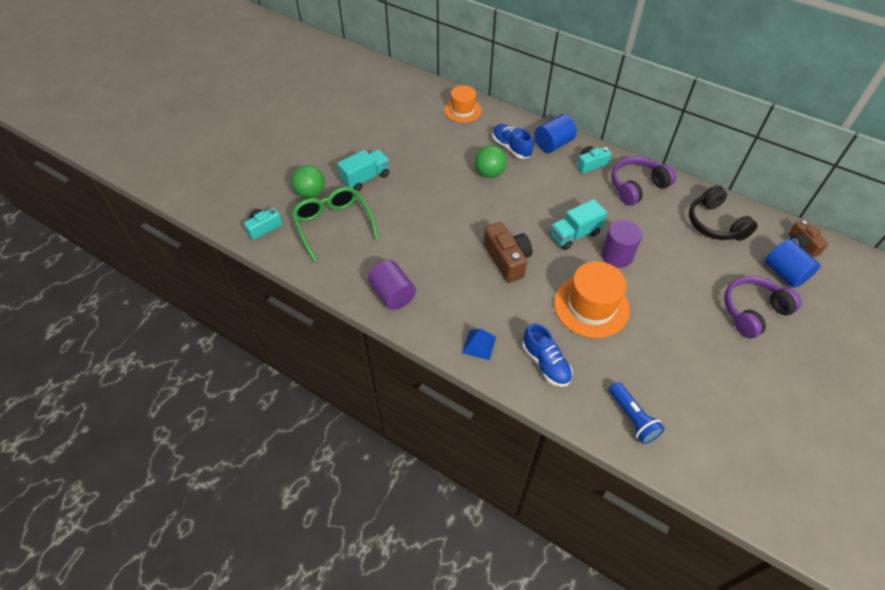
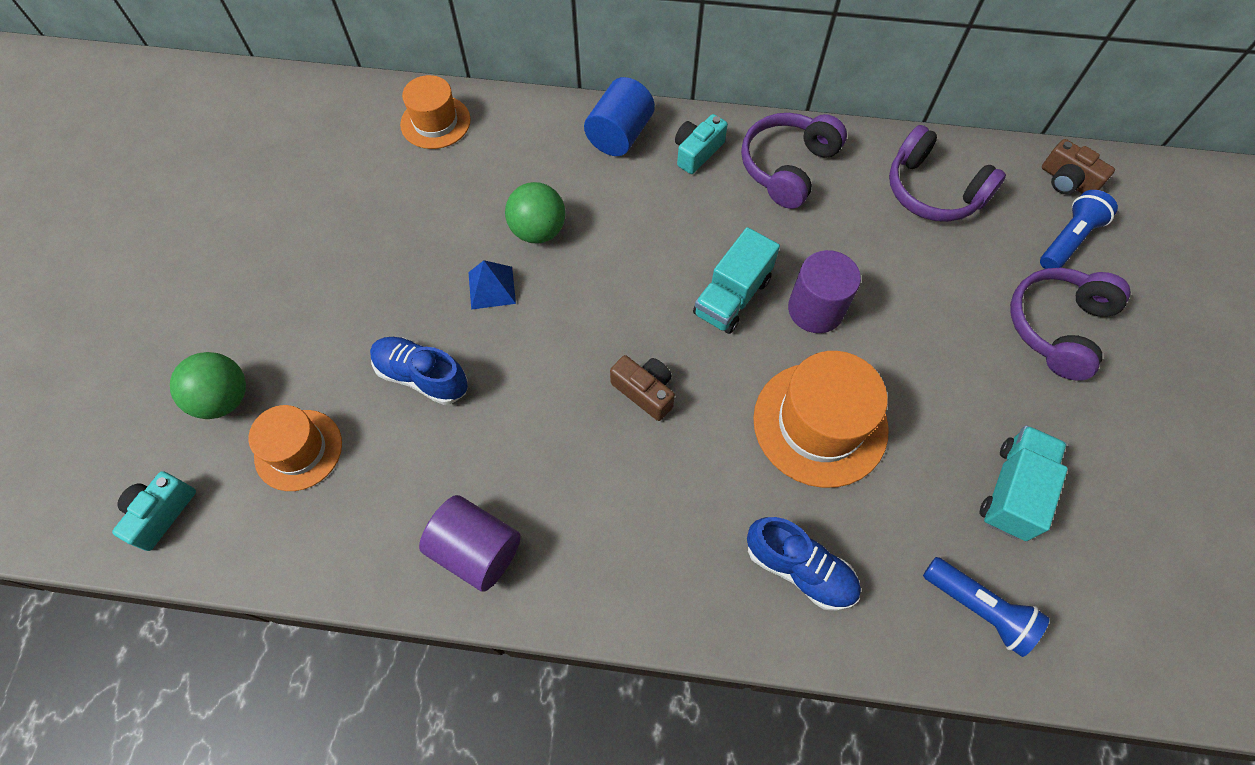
camera: 25 degrees left, 10 degrees up
green glasses [291,187,378,262] -> orange hat [249,405,342,491]
turquoise truck [337,150,390,191] -> turquoise truck moved to [980,425,1068,541]
blue pyramid [462,329,496,360] -> blue pyramid moved to [468,260,516,310]
brown camera [484,222,532,283] -> brown camera [610,355,675,421], size x0.64
blue shoe [492,124,534,159] -> blue shoe moved to [370,337,468,405]
black headphones [689,185,758,241] -> purple headphones [889,125,1006,222]
blue cylinder [765,239,821,288] -> blue flashlight [1040,190,1118,269]

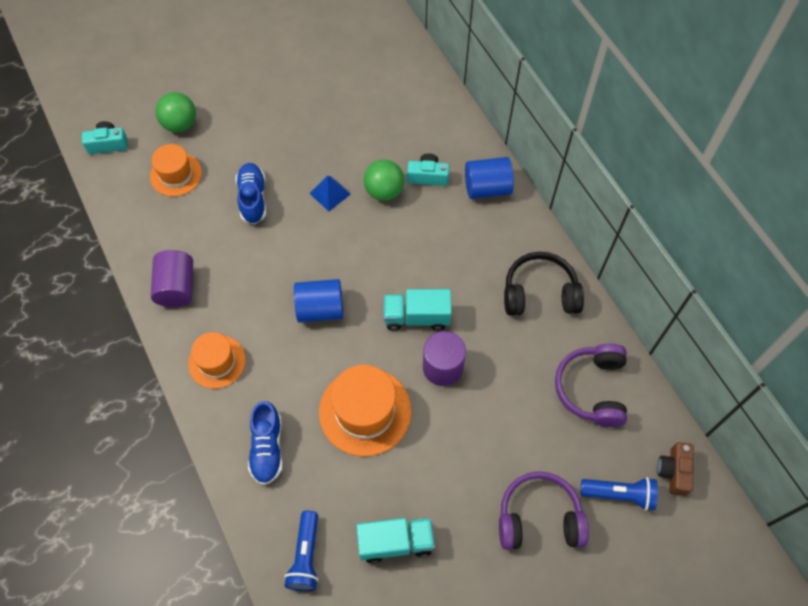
camera: 55 degrees right, 0 degrees up
orange hat [400,75,471,149] -> orange hat moved to [188,332,246,389]
brown camera [610,355,675,421] -> blue cylinder [294,279,343,323]
turquoise camera [675,114,728,174] -> turquoise camera moved to [407,153,449,186]
purple headphones [741,113,847,209] -> black headphones [504,252,584,316]

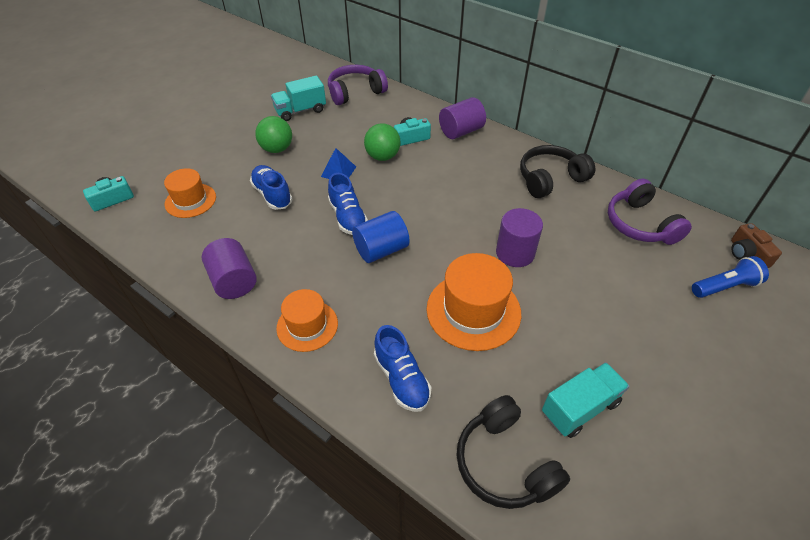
camera: 25 degrees left, 15 degrees down
green ball [155,92,196,132] -> green ball moved to [255,116,292,153]
blue flashlight [284,511,318,591] -> black headphones [456,395,570,509]
turquoise truck [383,289,452,331] -> turquoise truck moved to [271,75,326,121]
blue cylinder [465,157,514,199] -> purple cylinder [439,97,486,139]
purple headphones [499,472,589,550] -> purple headphones moved to [328,65,388,105]
none -> blue shoe [328,173,368,235]

